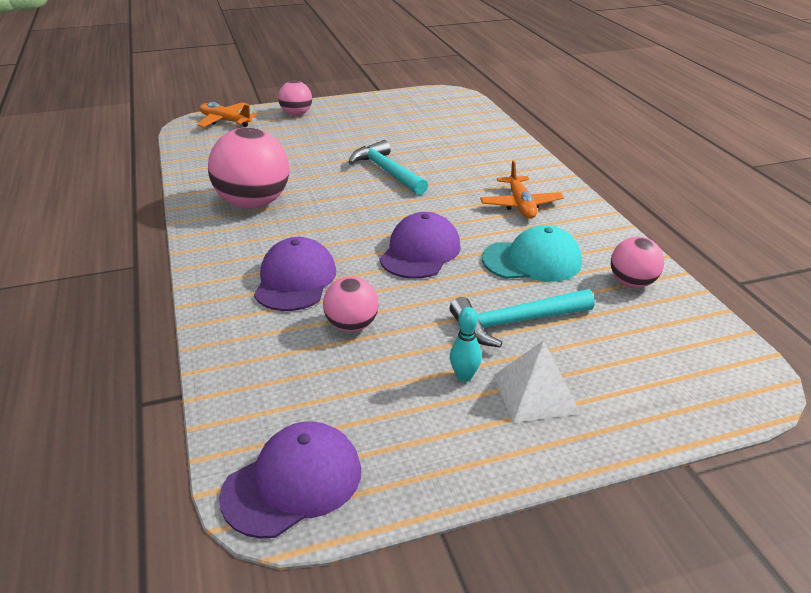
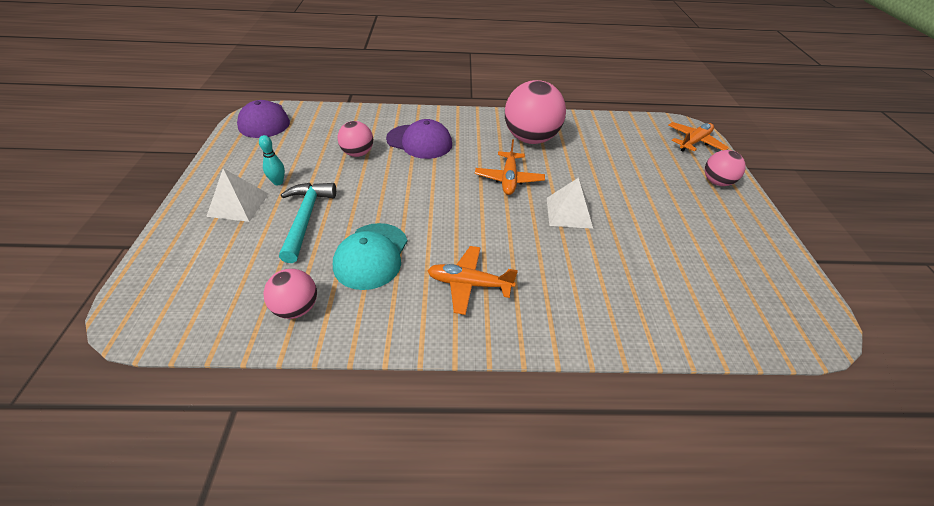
camera: 105 degrees right, 10 degrees up
turquoise hammer [349,140,428,195] -> white pyramid [547,178,593,229]
purple cap [380,212,461,279] -> none
none -> orange plane [475,139,545,195]

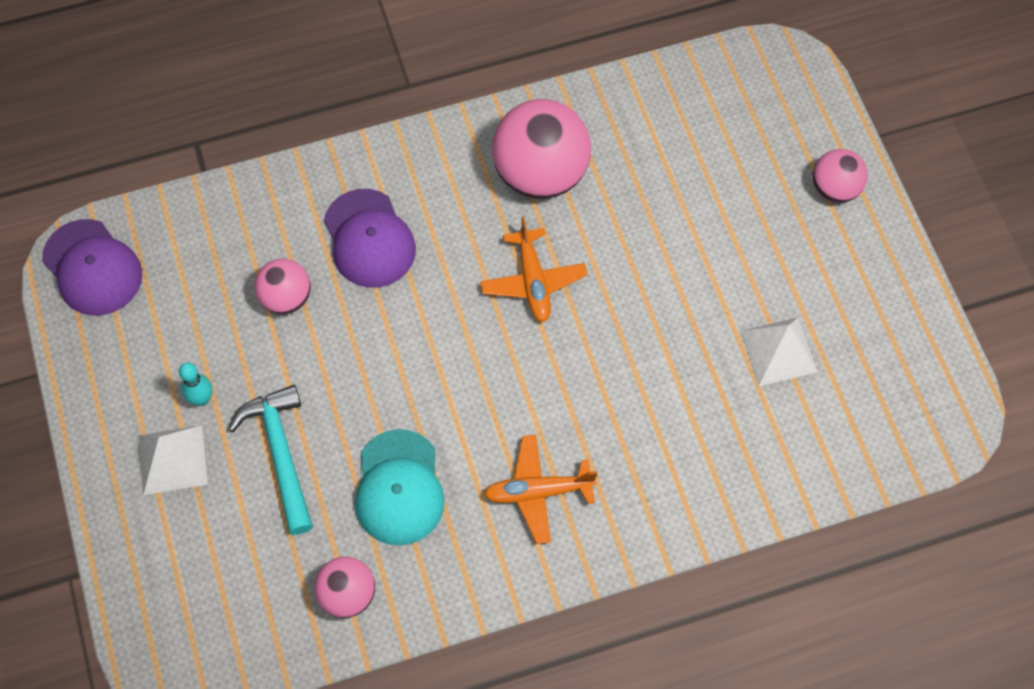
camera: 15 degrees left, 20 degrees up
purple cap [386,119,452,159] -> purple cap turned 60 degrees clockwise [324,189,416,288]
white pyramid [547,178,593,229] -> white pyramid moved to [740,318,818,386]
orange plane [668,122,729,152] -> none

